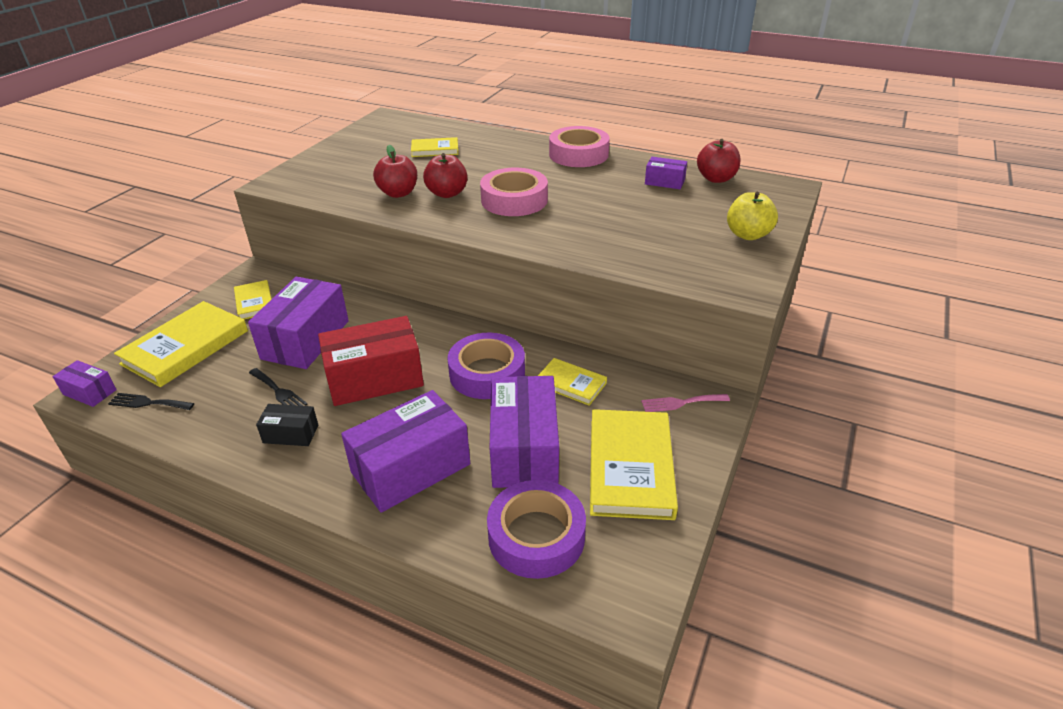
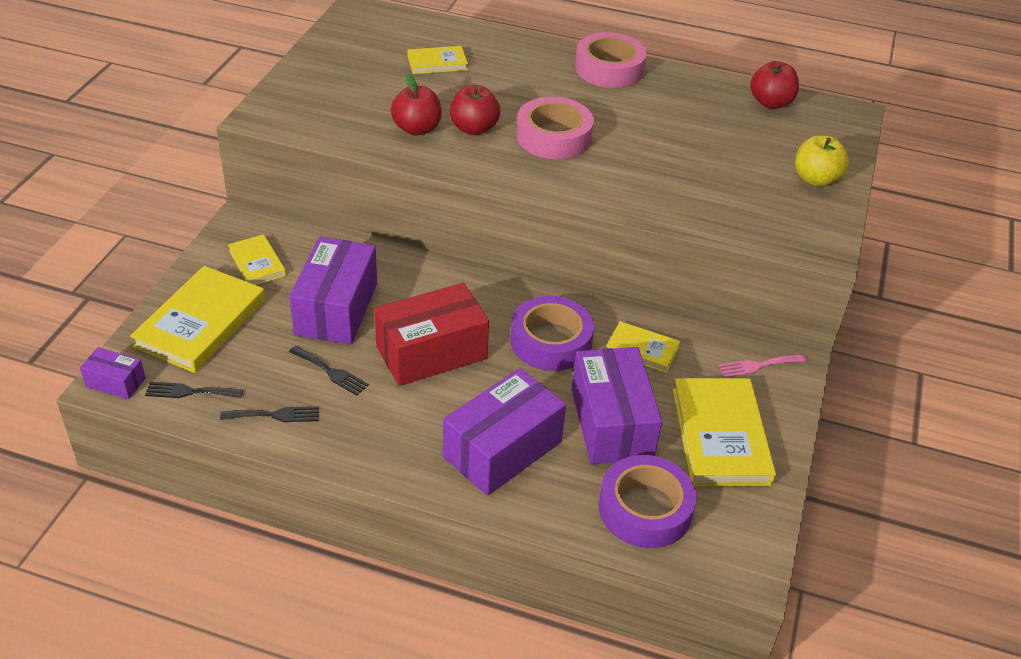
camera: 10 degrees left, 5 degrees up
black box [256,404,318,446] -> none
purple box [645,157,687,189] -> none
none -> black fork [220,406,319,422]

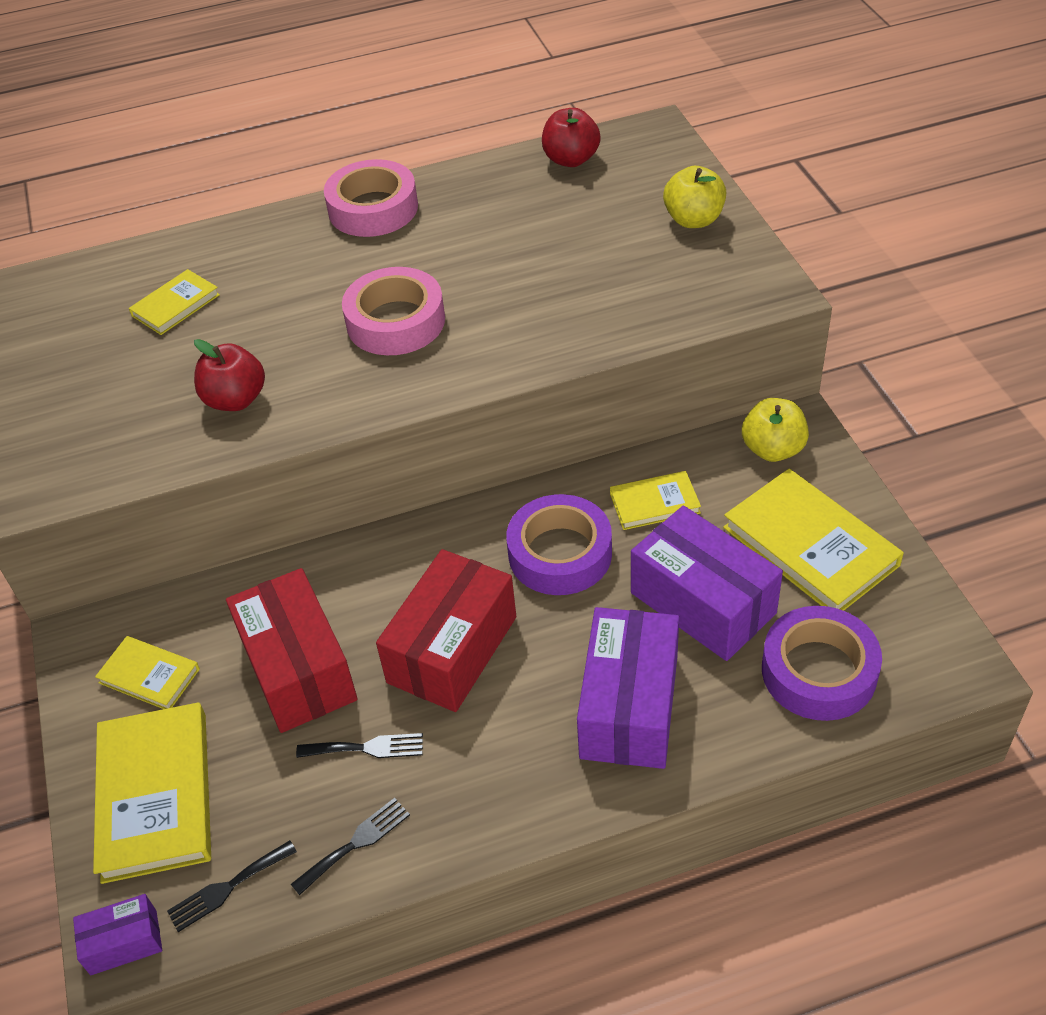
camera: 30 degrees left, 5 degrees up
purple box [289,237,377,345] -> red box [226,568,358,733]
red apple [450,85,500,135] -> none
pink fork [718,354,807,378] -> yellow apple [742,398,809,462]

